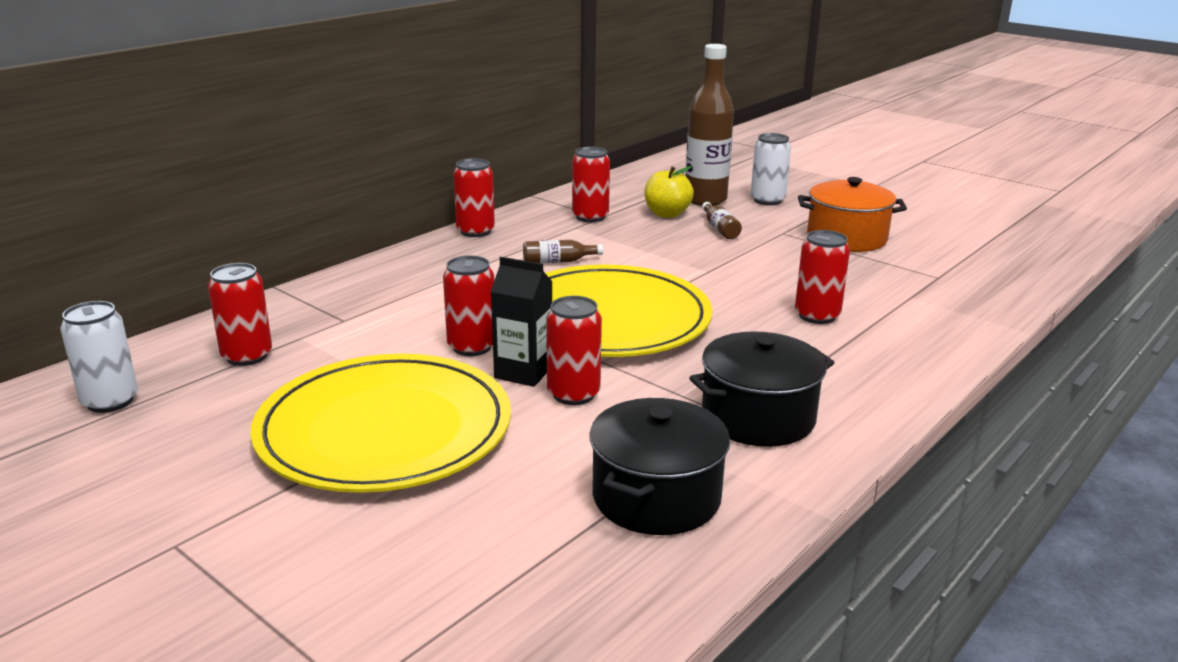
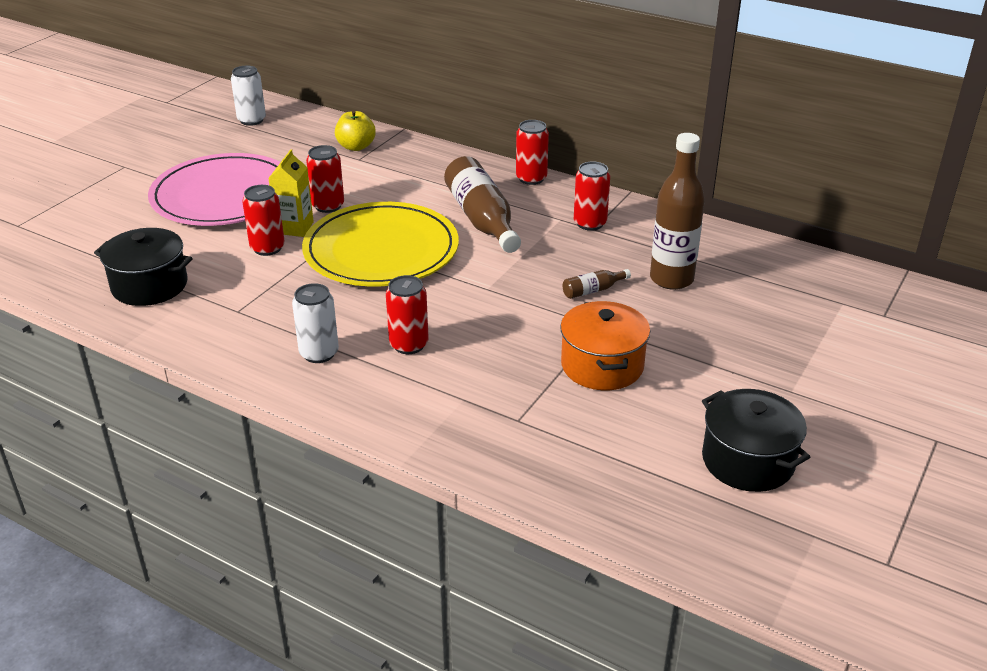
camera: 80 degrees right, 10 degrees up
red can [208,263,272,366] -> none
yellow plate [250,354,511,493] -> pink plate [148,153,280,226]
black carton [490,257,552,387] -> yellow carton [268,149,314,237]
brown bottle [523,240,603,264] -> brown bottle [444,156,521,253], size x2.24
yellow apple [644,166,694,218] -> yellow apple moved to [335,110,376,151]
black pot [689,331,834,447] -> black pot moved to [702,389,810,492]
white can [751,133,791,205] -> white can moved to [292,283,339,363]

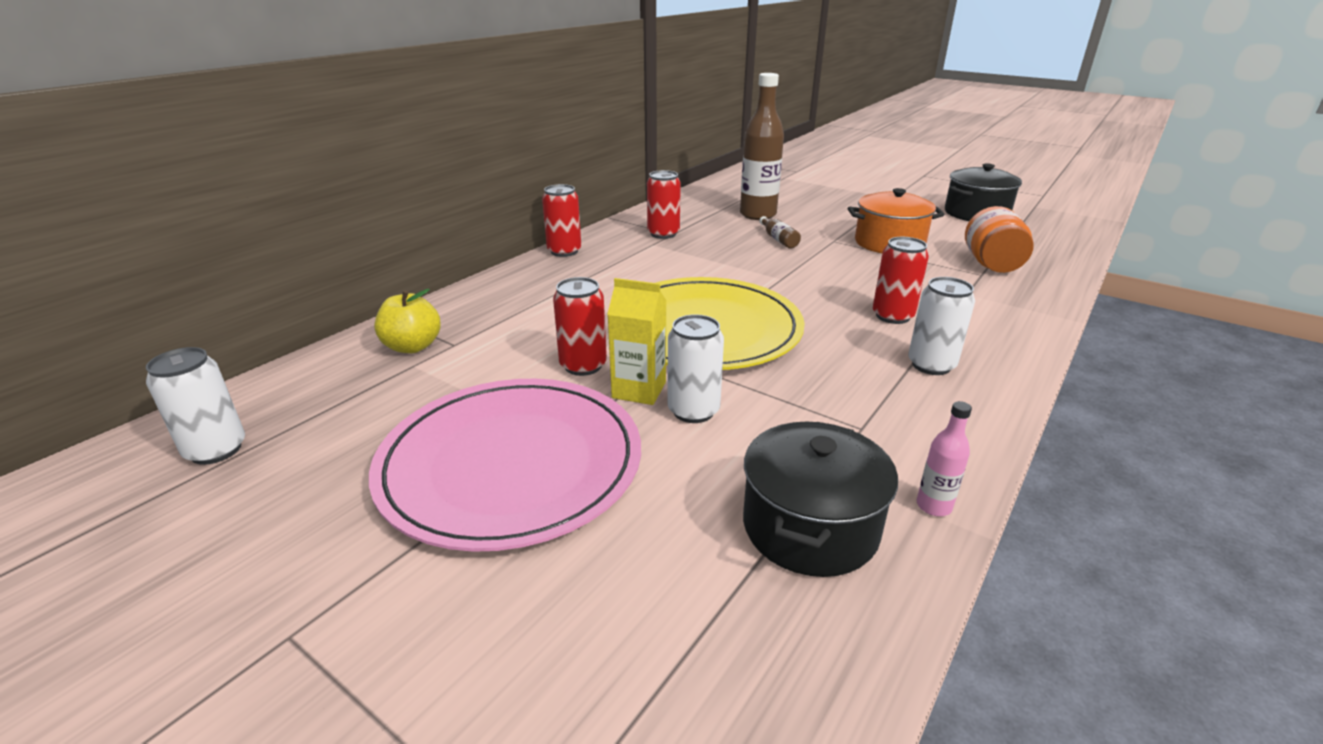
camera: 85 degrees left, 5 degrees down
red can [242,185,285,256] -> white can [667,314,724,423]
brown bottle [444,156,521,253] -> none
none -> pink bottle [917,401,972,516]
none -> orange jar [965,206,1034,273]

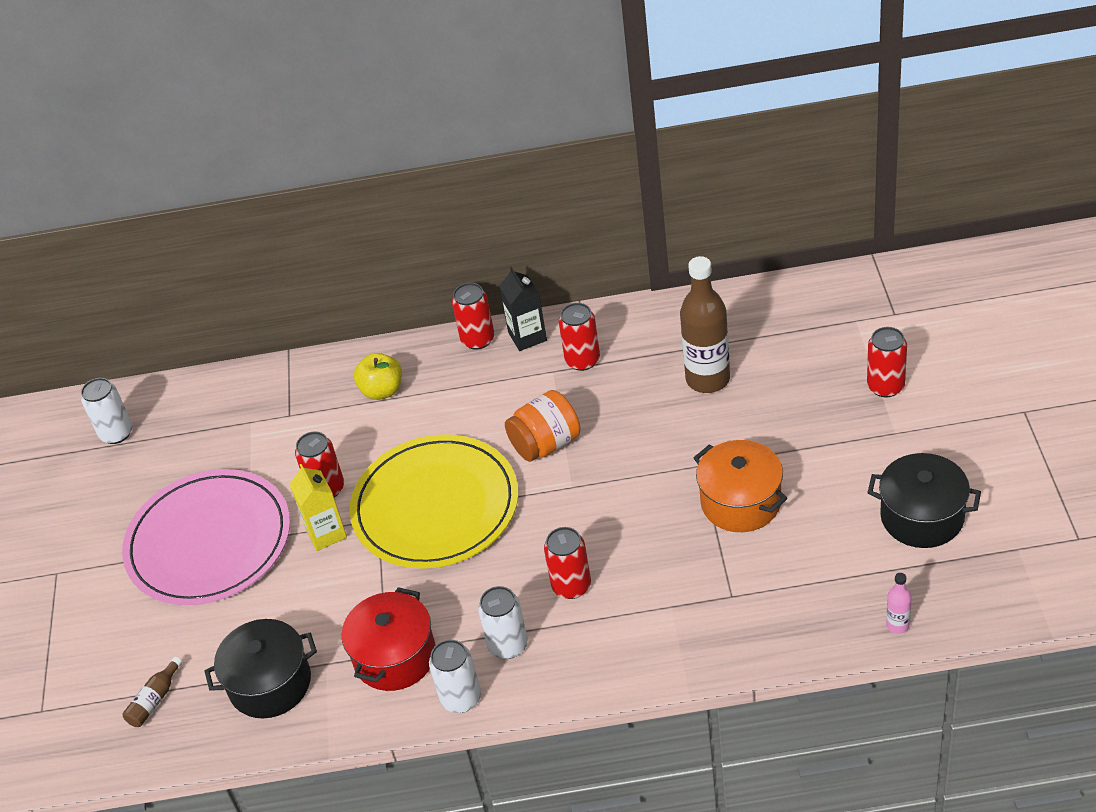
camera: 55 degrees right, 15 degrees up
yellow apple [374,289,441,353] -> yellow apple moved to [354,353,402,400]
white can [667,314,724,423] -> white can moved to [429,640,481,713]
brown bottle [759,216,801,249] -> brown bottle moved to [123,657,182,727]
pink bottle [917,401,972,516] -> pink bottle moved to [886,573,911,634]
orange jar [965,206,1034,273] -> orange jar moved to [505,390,581,462]
none -> red pot [342,587,436,691]
none -> black carton [499,267,547,351]
none -> red can [867,327,907,397]

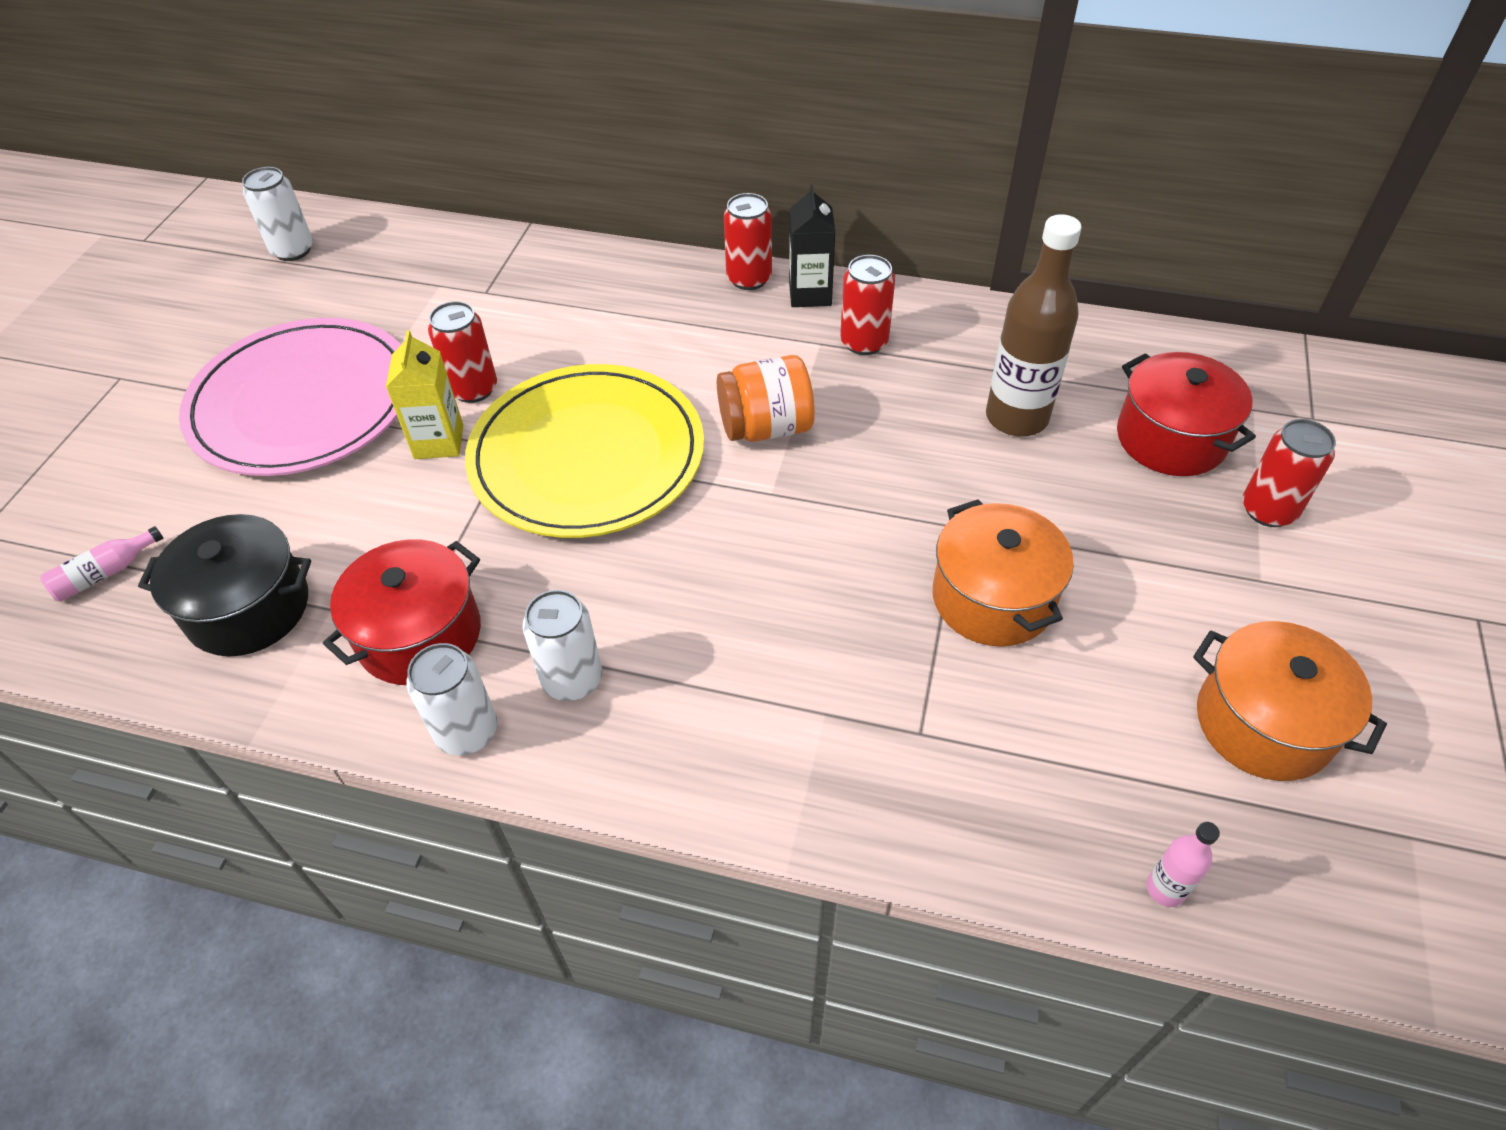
camera: 15 degrees right, 5 degrees up
brown bottle [123,657,182,727] -> pink bottle [40,526,164,602]
yellow apple [354,353,402,400] -> none
red can [544,527,591,599] -> none
black pot [867,453,981,548] -> orange pot [1193,621,1387,781]
none -> red pot [1117,352,1256,476]

